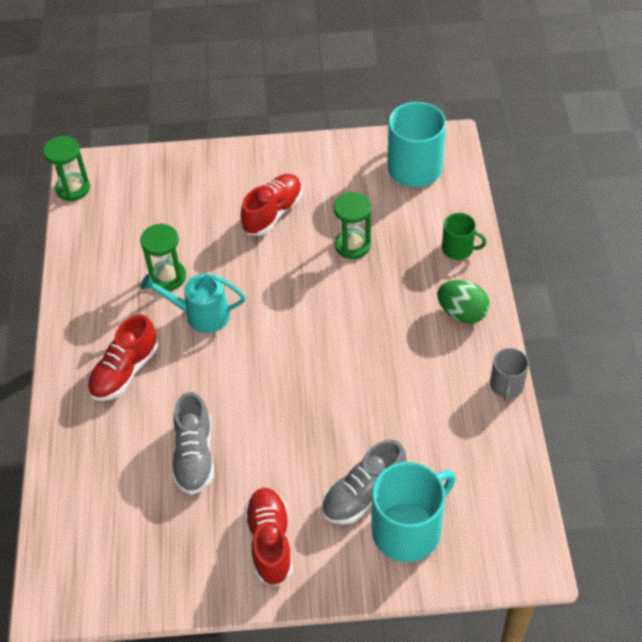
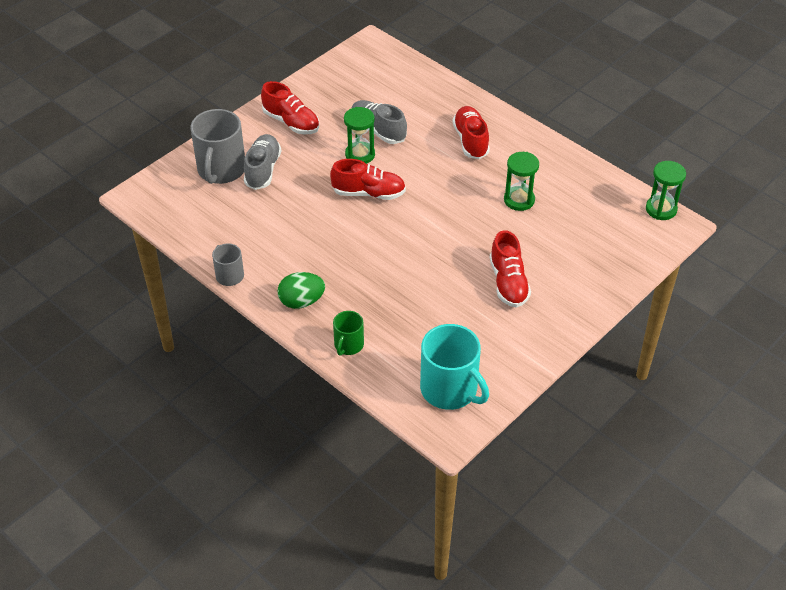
camera: 135 degrees right, 5 degrees down
turquoise watering can [141,274,246,333] -> none
green hourglass [334,192,371,259] -> green hourglass moved to [344,107,375,164]
turquoise mug [371,462,456,562] -> grey mug [190,109,245,184]
green mug [442,213,486,260] -> green mug turned 45 degrees counterclockwise [333,311,364,356]
none -> red shoe [330,159,406,200]

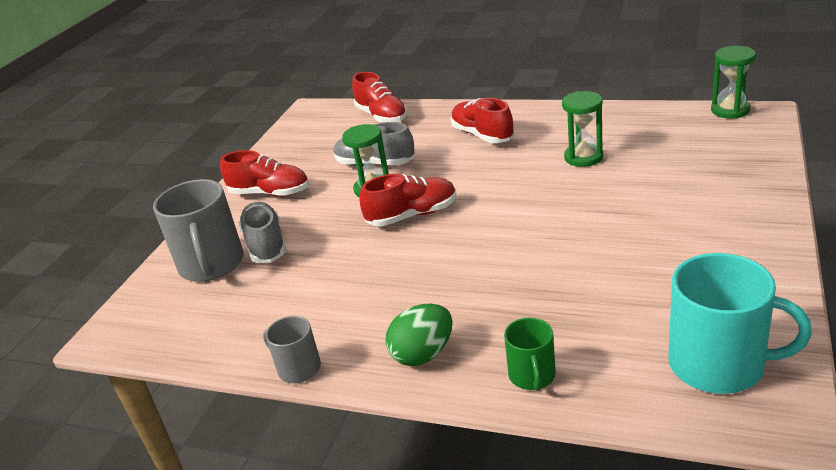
camera: 20 degrees left, 15 degrees down
red shoe [490,230,531,308] -> red shoe moved to [352,72,407,122]

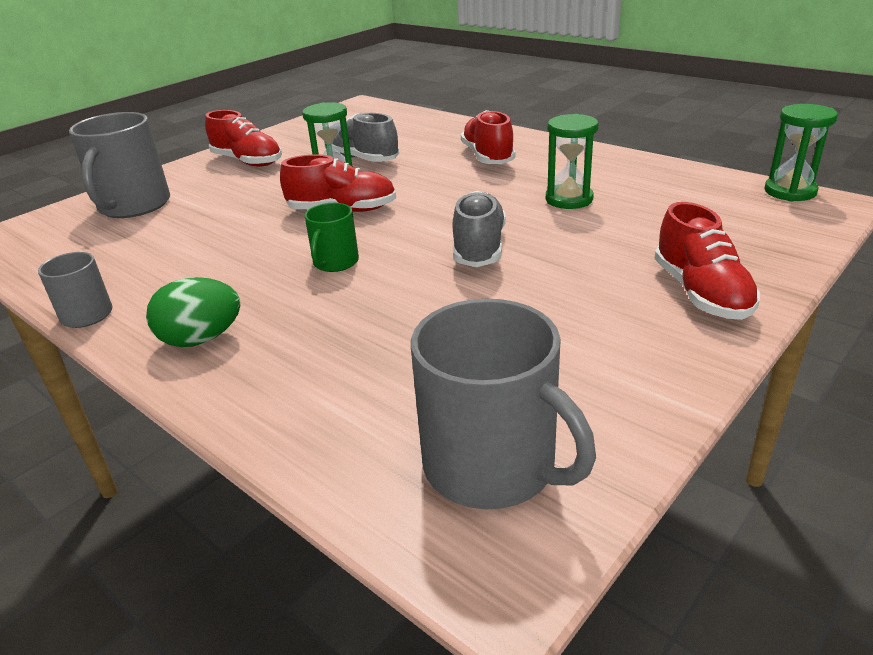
camera: 20 degrees right, 0 degrees up
grey shoe [238,202,287,263] -> grey shoe moved to [453,191,506,267]
red shoe [352,72,407,122] -> red shoe moved to [654,202,760,320]
green mug [504,318,556,391] -> green mug moved to [304,203,359,272]
turquoise mug [668,253,812,394] -> grey mug [411,299,596,509]

